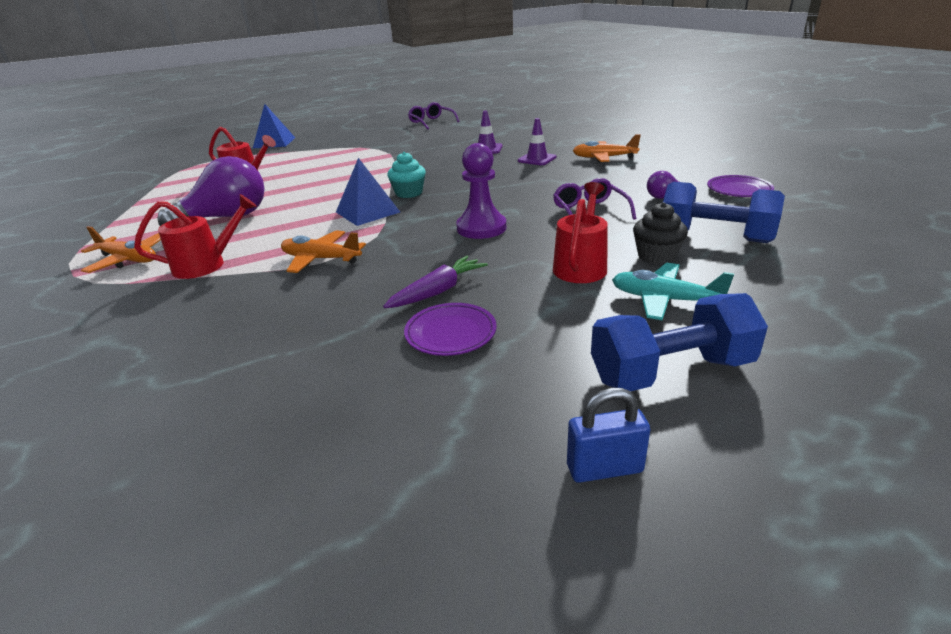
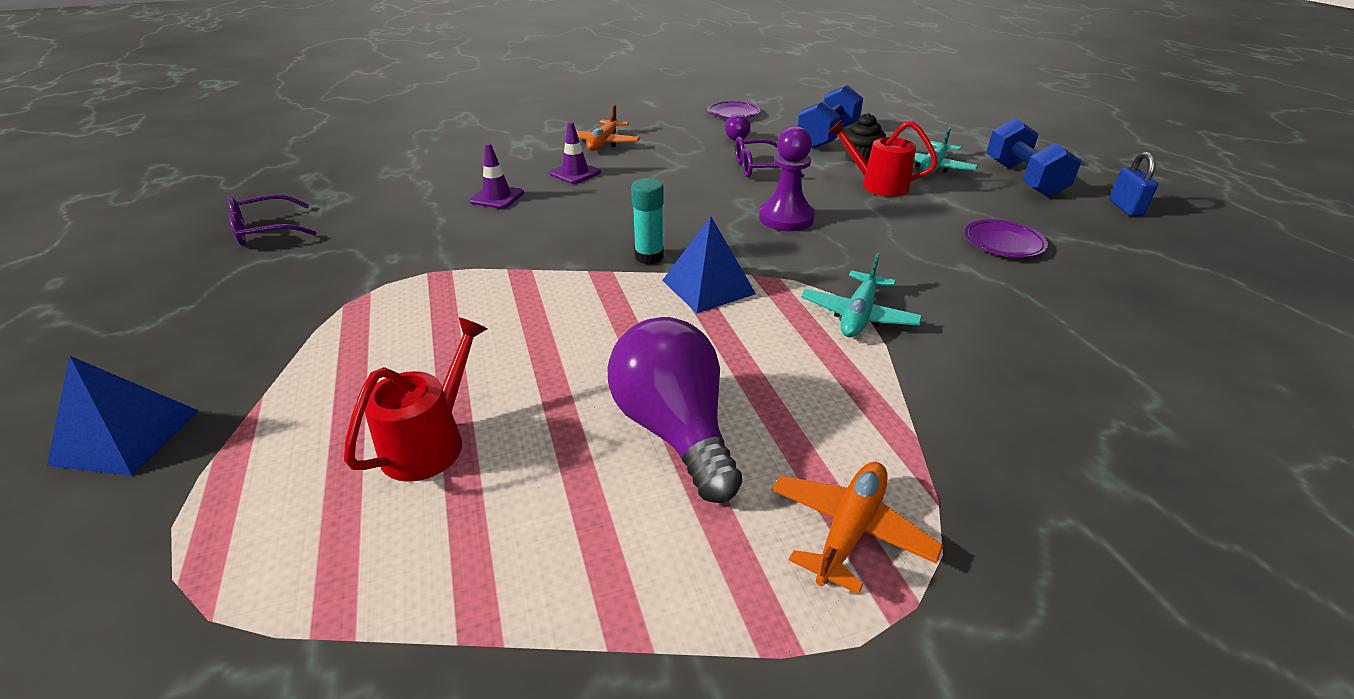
camera: 85 degrees left, 5 degrees up
red watering can [134,194,257,279] -> none
orange plane [281,230,366,273] -> turquoise plane [801,253,922,337]
purple carrot [383,256,488,308] -> none
turquoise cupcake [387,152,426,198] -> turquoise glue stick [631,178,664,264]

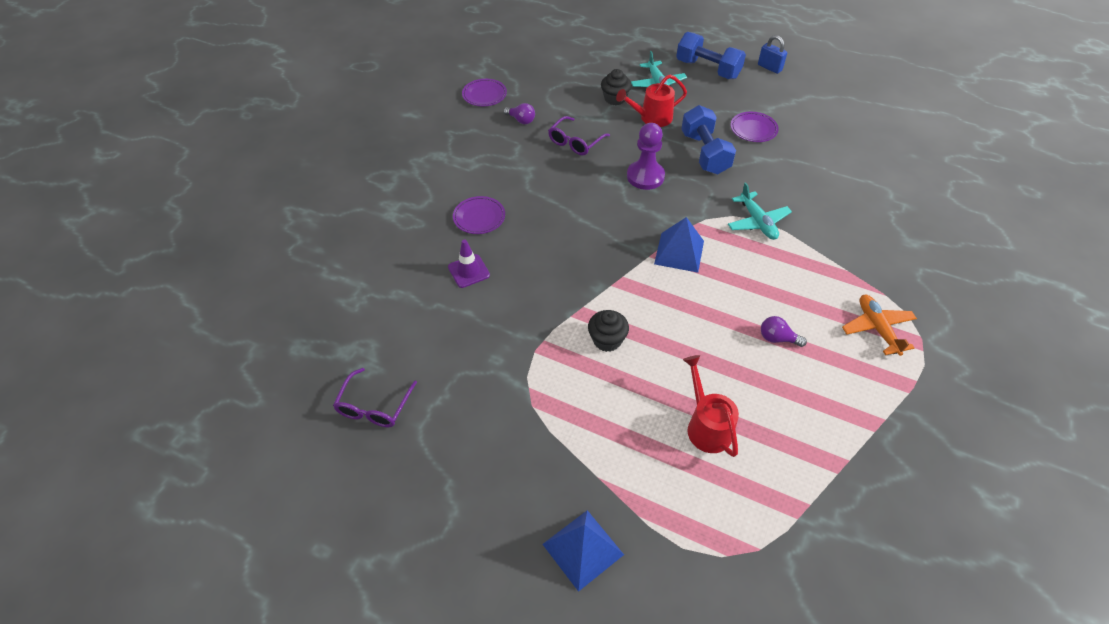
camera: 45 degrees left, 15 degrees up
purple traffic cone [550,122,601,184] -> purple plate [453,196,505,234]
orange plane [566,105,640,151] -> none
purple light bulb [607,317,742,503] -> purple light bulb [761,316,807,347], size x0.45
turquoise glue stick [631,178,664,264] -> none
blue dumbbell [798,85,863,149] -> blue dumbbell moved to [681,105,736,174]
none -> black cupcake [588,310,629,352]

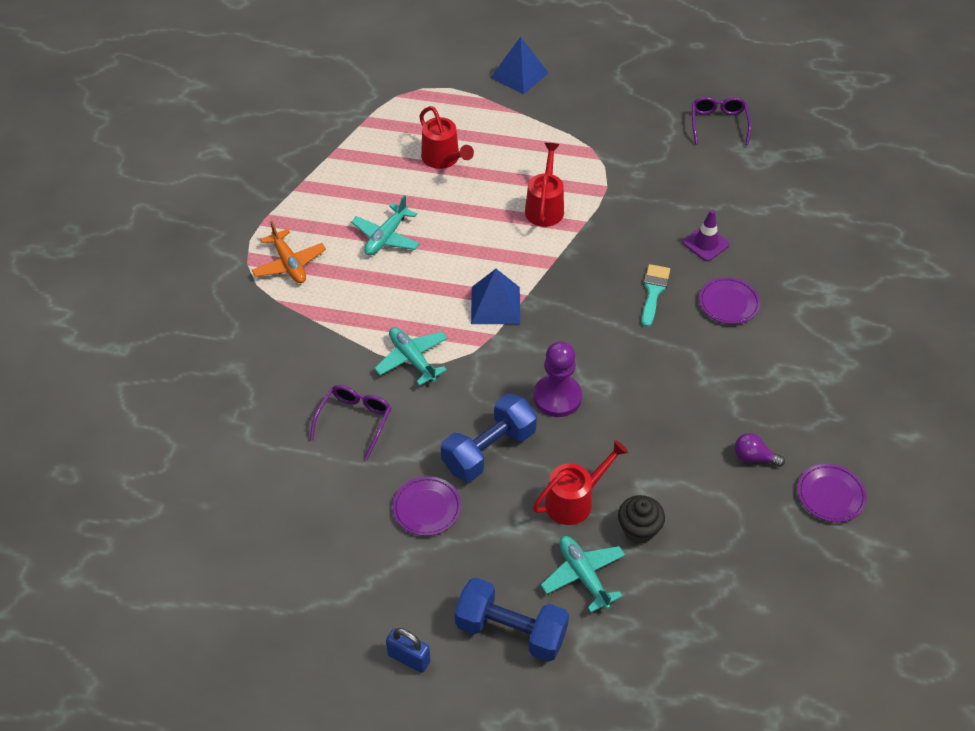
camera: 165 degrees right, 0 degrees up
purple glasses [548,116,610,155] -> purple glasses moved to [310,385,391,459]
black cupcake [588,310,629,352] -> red watering can [525,143,564,227]
blue dumbbell [681,105,736,174] -> blue dumbbell turned 75 degrees clockwise [441,393,537,482]
purple light bulb [761,316,807,347] -> turquoise plane [351,195,420,256]
none -> turquoise brush [642,264,670,327]

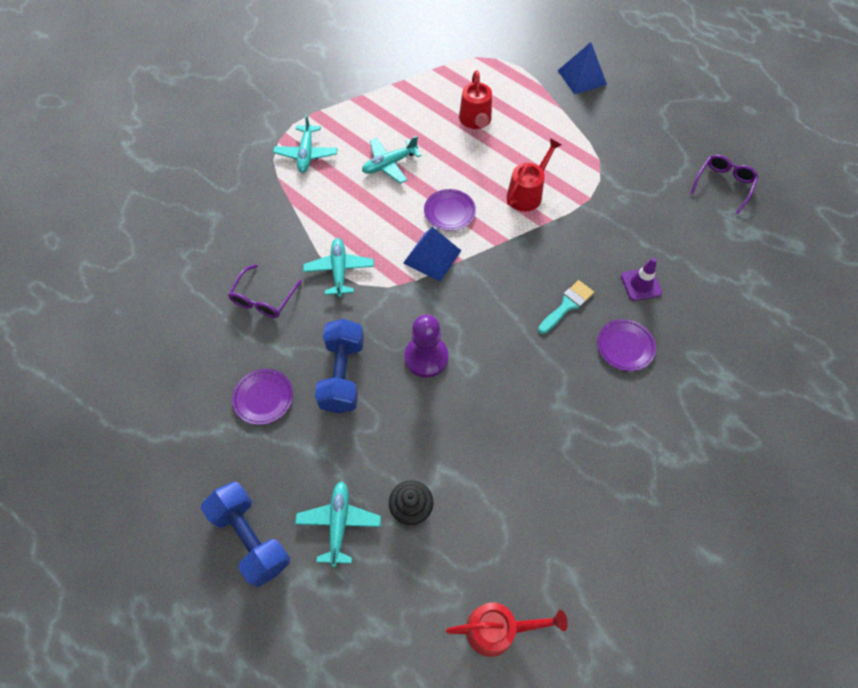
camera: 30 degrees right, 10 degrees up
orange plane [252,221,326,283] -> turquoise plane [273,114,338,173]
purple glasses [310,385,391,459] -> purple glasses turned 150 degrees clockwise [228,264,302,318]
blue padlock [386,628,431,673] -> none
blue dumbbell [441,393,537,482] -> blue dumbbell turned 75 degrees counterclockwise [315,319,364,413]
red watering can [533,440,628,525] -> red watering can moved to [446,602,568,657]
purple light bulb [735,433,785,467] -> none
purple plate [797,464,867,522] -> purple plate moved to [424,189,476,231]

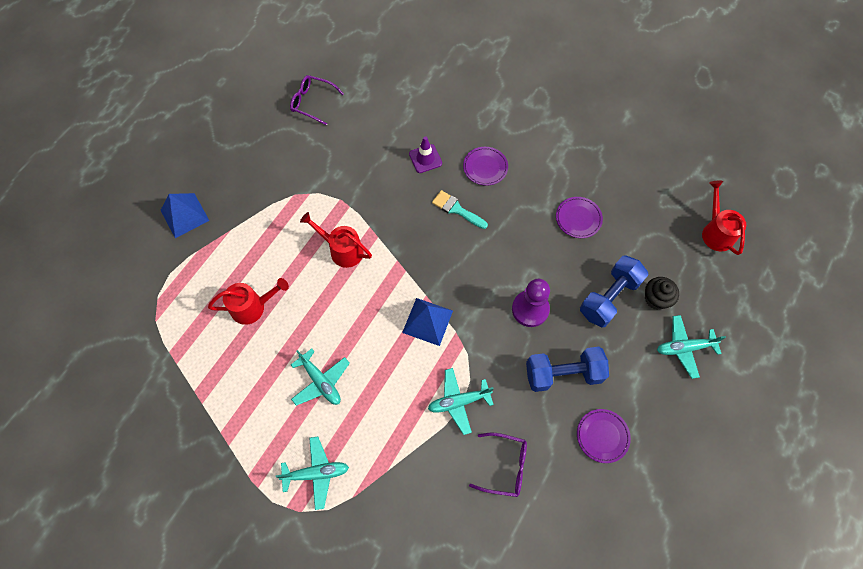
camera: 100 degrees left, 5 degrees up
blue dumbbell [201,481,290,587] -> blue dumbbell moved to [580,255,648,328]
purple plate [424,189,476,231] -> purple plate moved to [556,197,603,238]

